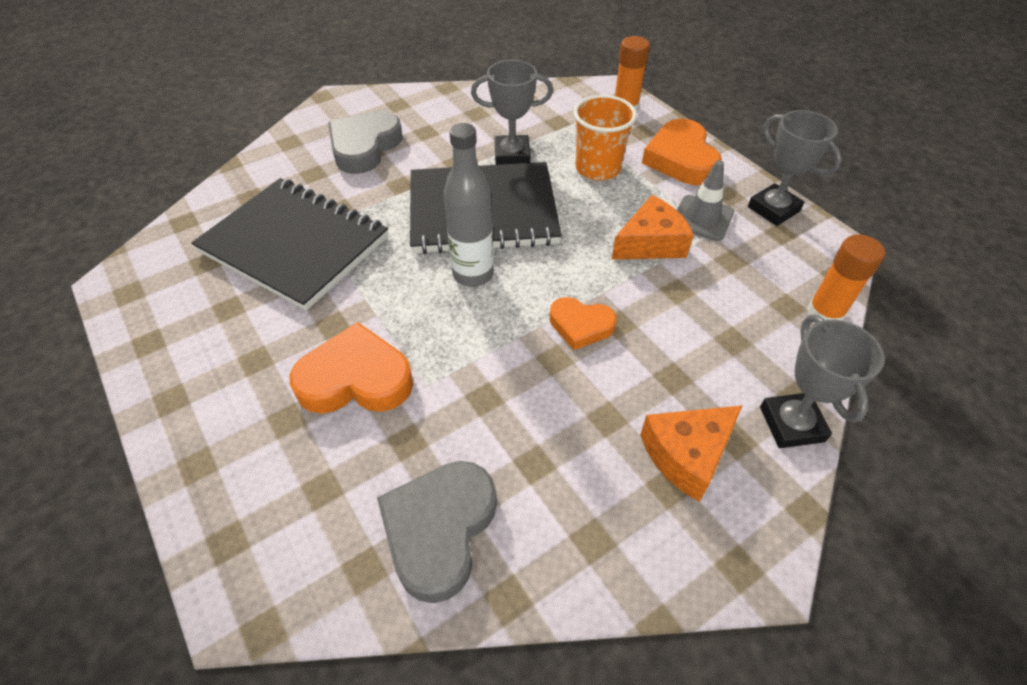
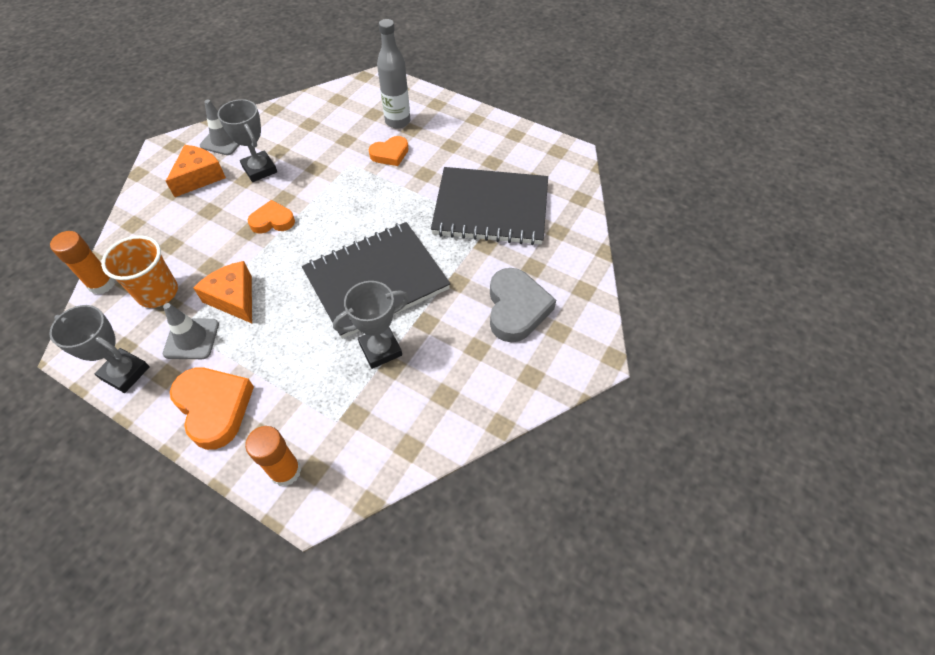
camera: 155 degrees right, 5 degrees up
orange heart [290,322,413,414] -> orange heart [369,136,408,166], size x0.62
grey heart [377,461,497,603] -> none
grey bottle [444,123,494,287] -> grey bottle moved to [377,19,410,129]
orange cup [573,95,637,181] -> orange cup moved to [101,235,178,308]
orange cheese [611,195,694,260] -> orange cheese turned 105 degrees clockwise [193,261,252,323]
grey trophy [760,315,885,448] -> grey trophy moved to [218,99,277,182]
none -> grey traffic cone [200,100,239,155]

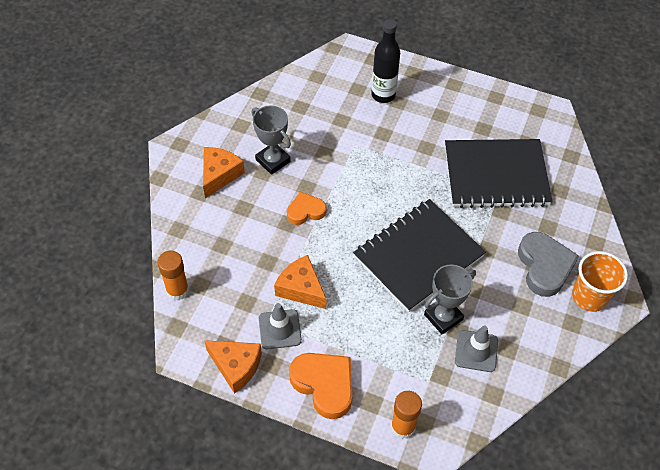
camera: 10 degrees left, 0 degrees up
grey trophy [49,305,150,393] -> orange cheese [204,340,262,394]
orange cup [101,235,178,308] -> orange cup moved to [572,251,628,312]
grey traffic cone [200,100,239,155] -> grey traffic cone moved to [455,326,498,372]
orange heart [369,136,408,166] -> none
grey bottle [377,19,410,129] -> black bottle [371,19,400,103]

